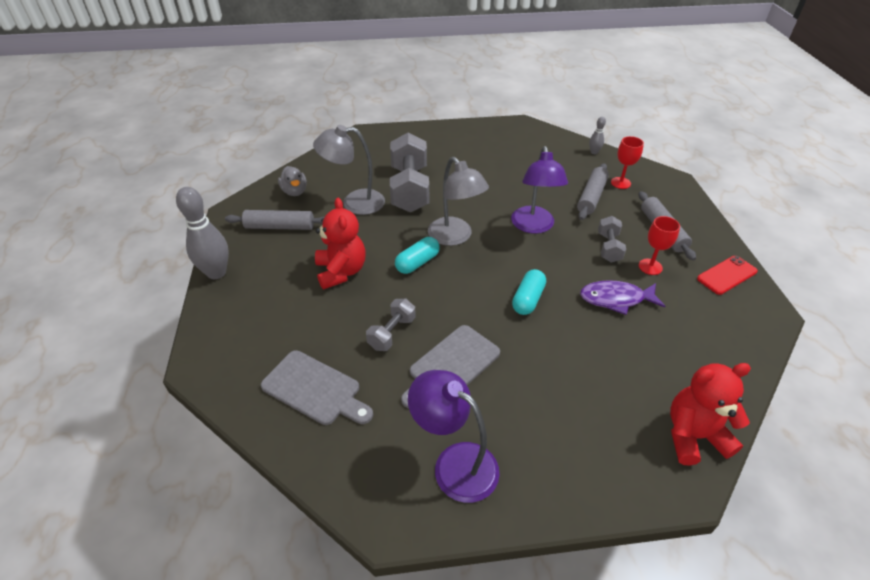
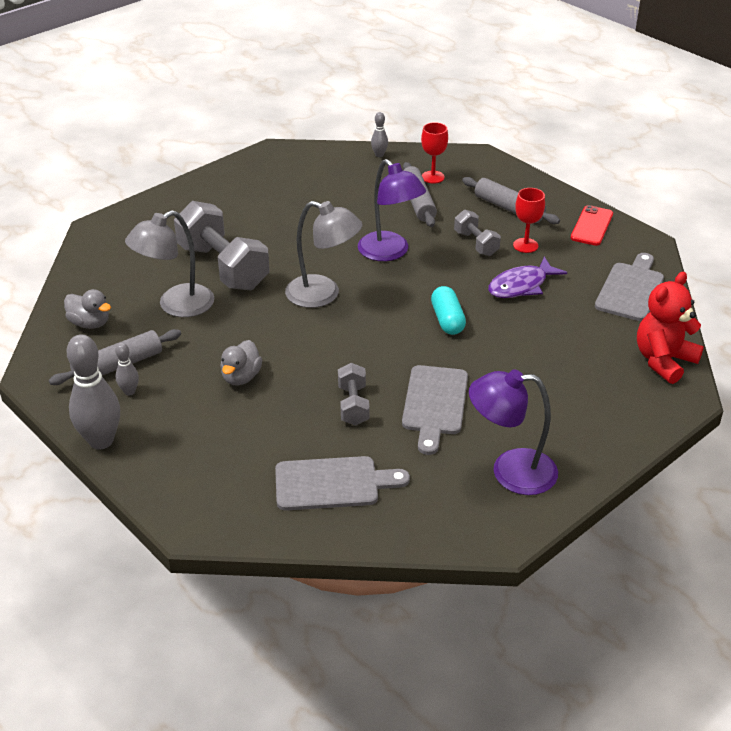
camera: 35 degrees left, 5 degrees down
red teddy bear [315,198,365,289] -> grey duck [220,340,262,386]
turquoise capsule [395,237,440,274] -> none
none -> grey bowling pin [115,343,139,395]
none -> grey cutting board [595,253,664,321]

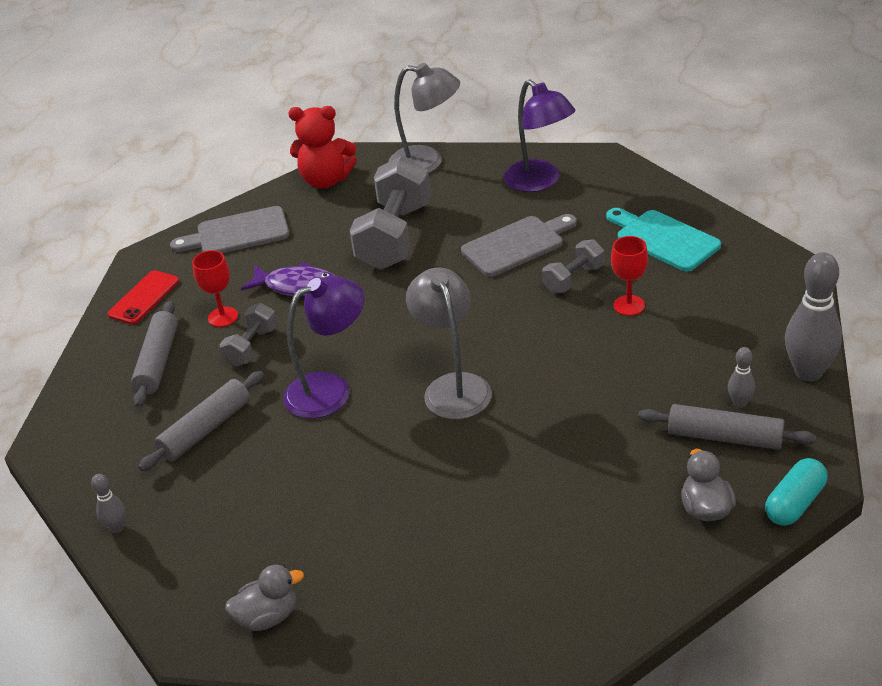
camera: 125 degrees left, 0 degrees up
grey lamp [125,210,214,317] -> grey lamp moved to [389,63,460,173]
grey dumbbell [174,201,270,291] -> grey dumbbell moved to [350,156,431,270]
grey duck [220,340,262,386] -> grey duck moved to [225,565,304,631]
grey cutting board [275,456,410,511] -> turquoise cutting board [606,208,721,271]
purple lamp [358,159,426,261] -> purple lamp turned 45 degrees clockwise [283,276,364,419]
red goblet [421,122,448,184] -> red goblet moved to [611,236,648,316]
turquoise capsule [431,286,466,335] -> turquoise capsule moved to [765,458,827,526]
red phone [571,205,613,246] -> red phone turned 45 degrees counterclockwise [108,270,179,324]

